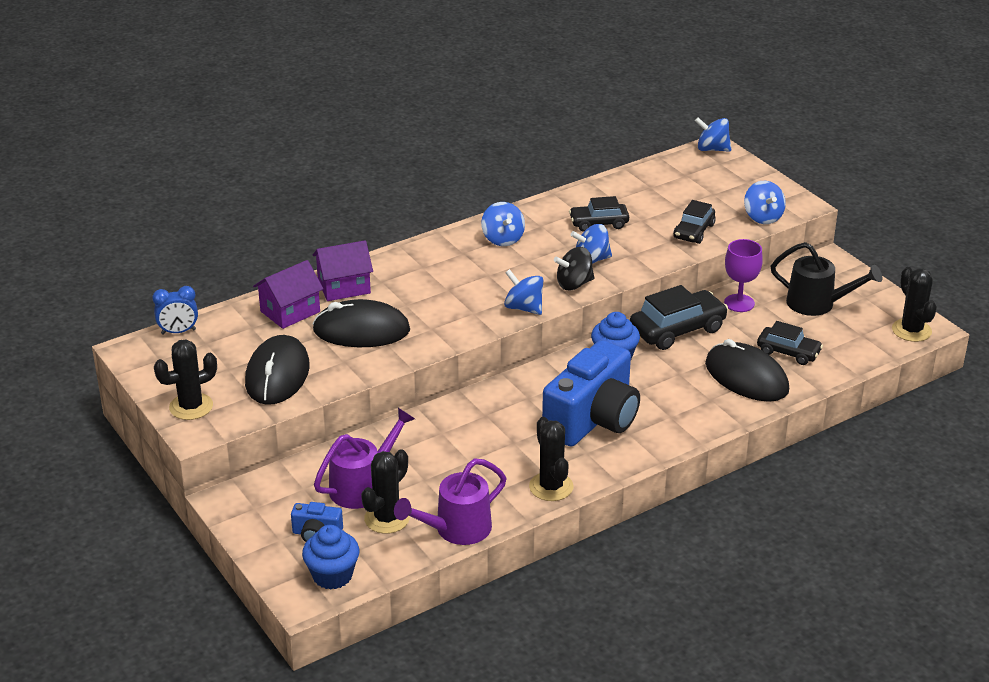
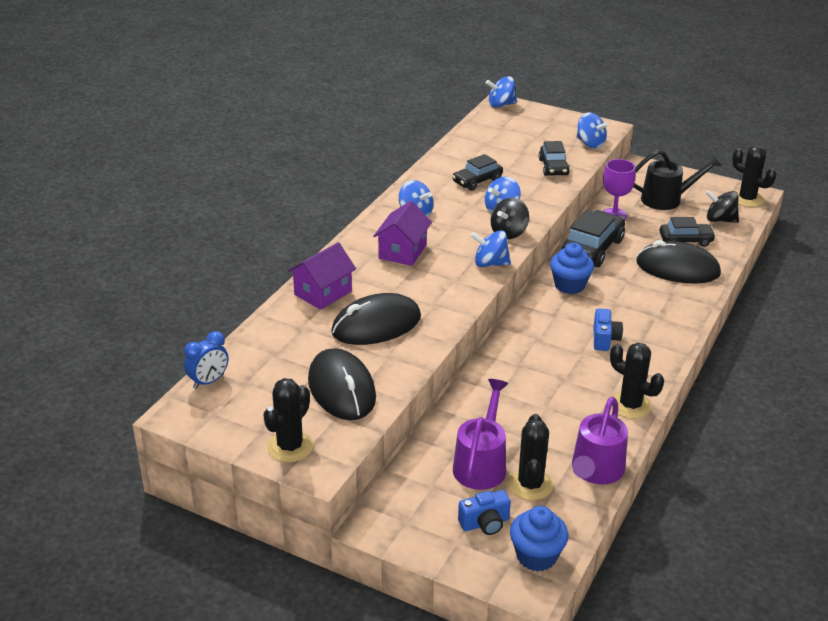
camera: 30 degrees left, 0 degrees up
purple house [253,260,323,329] -> purple house moved to [373,201,432,266]
blue camera [542,340,640,447] -> blue camera [594,308,623,351], size x0.43
none -> black spinning top [706,190,739,223]

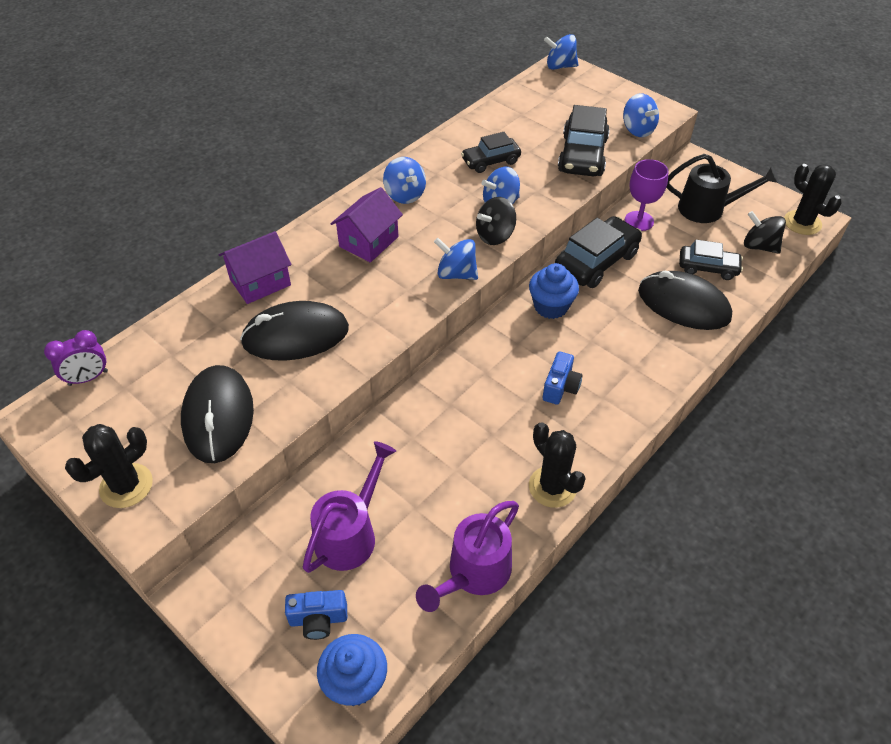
camera: 15 degrees right, 15 degrees up
blue clock [184,331,229,389] -> purple clock [44,330,108,386]
black cactus [508,414,553,501] -> none
black car [539,141,570,176] -> black car [558,105,610,176], size x1.59

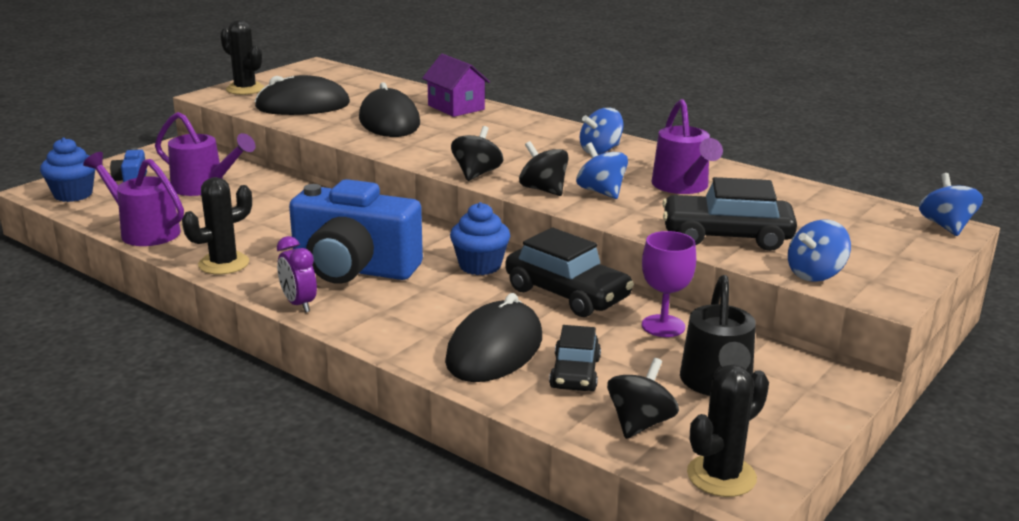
camera: 85 degrees right, 25 degrees down
purple clock [44,330,108,386] -> purple clock moved to [277,236,317,312]
purple house [331,187,403,263] -> none
blue spinning top [434,238,478,280] -> black spinning top [451,126,504,181]
black car [461,132,521,173] -> purple watering can [651,99,723,194]
blue camera [543,351,582,405] -> blue camera [289,179,423,284], size x2.33

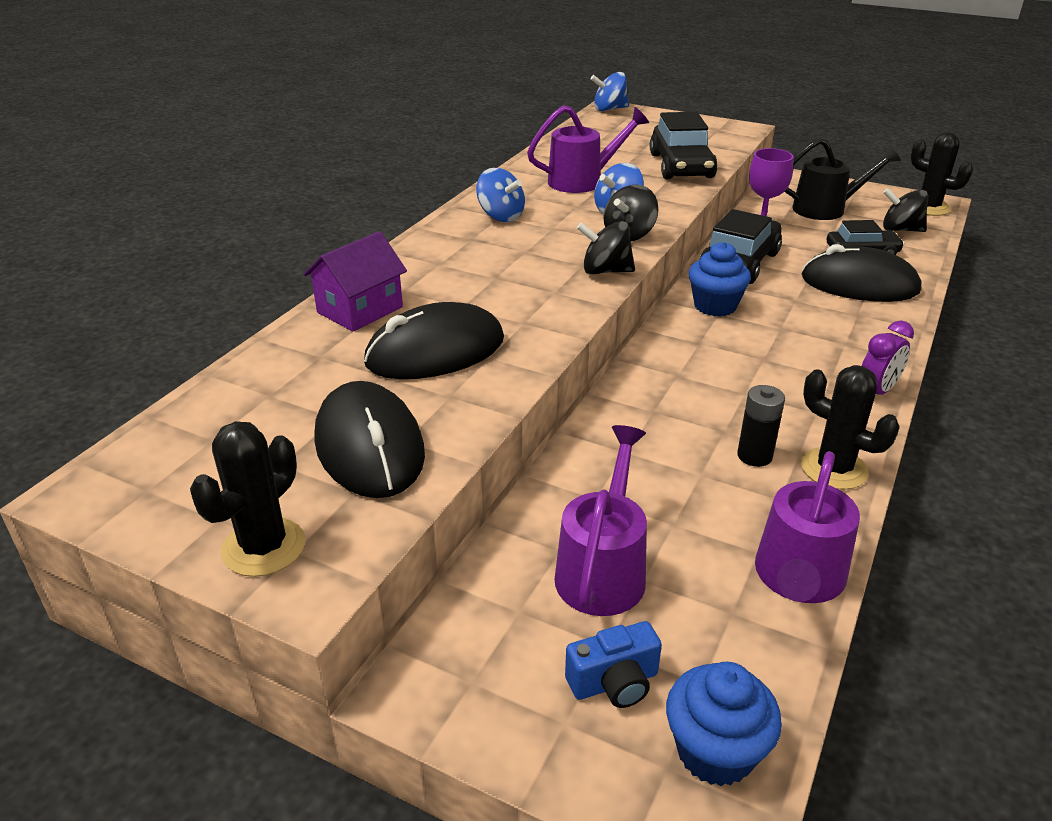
camera: 100 degrees left, 10 degrees up
blue camera [289,179,423,284] -> none
blue spinning top [788,219,851,282] -> none
none -> black battery [737,385,785,467]

